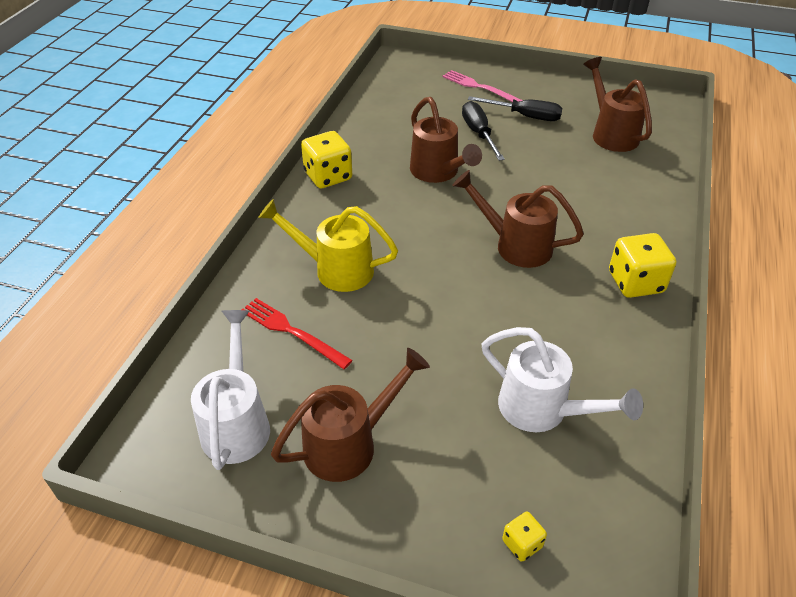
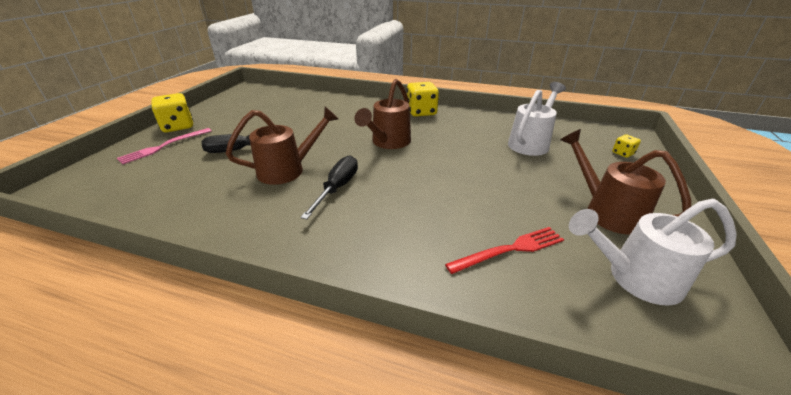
camera: 90 degrees left, 10 degrees down
red fork [242,298,353,369] -> red fork turned 150 degrees counterclockwise [445,227,564,274]
yellow watering can [258,199,398,292] -> none
yellow dice [301,131,352,188] -> yellow dice moved to [151,93,193,133]
black screwdriver [468,96,562,121] -> black screwdriver moved to [300,155,358,219]
brown watering can [583,57,652,152] -> none

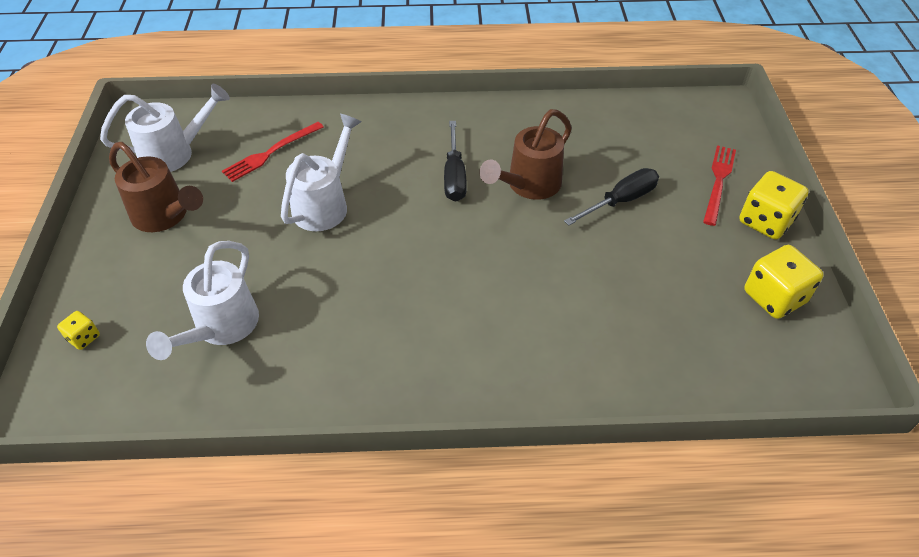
camera: 160 degrees right, 15 degrees up
pink fork [117,128,212,164] -> red fork [703,145,736,226]
brown watering can [354,79,411,149] -> none
yellow dice [407,82,439,117] -> yellow dice moved to [744,245,824,319]
none -> white watering can [281,114,362,231]

